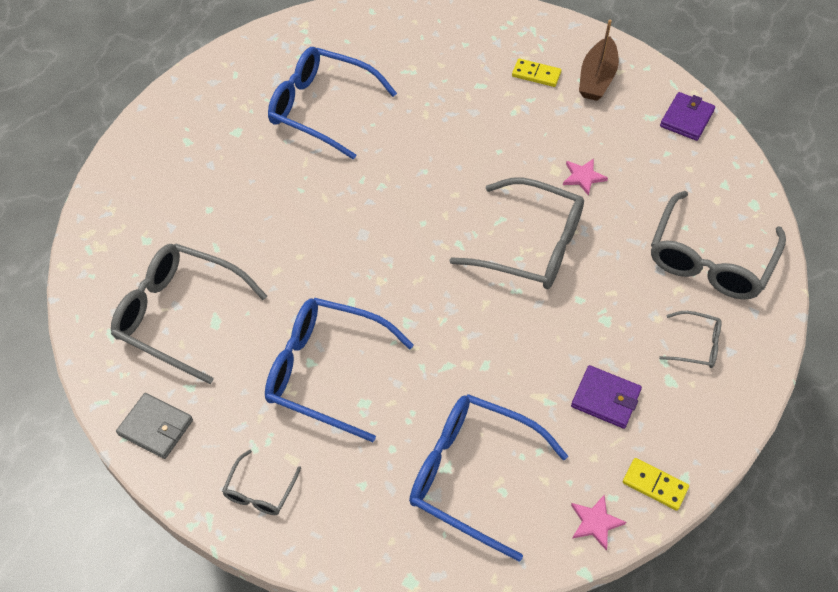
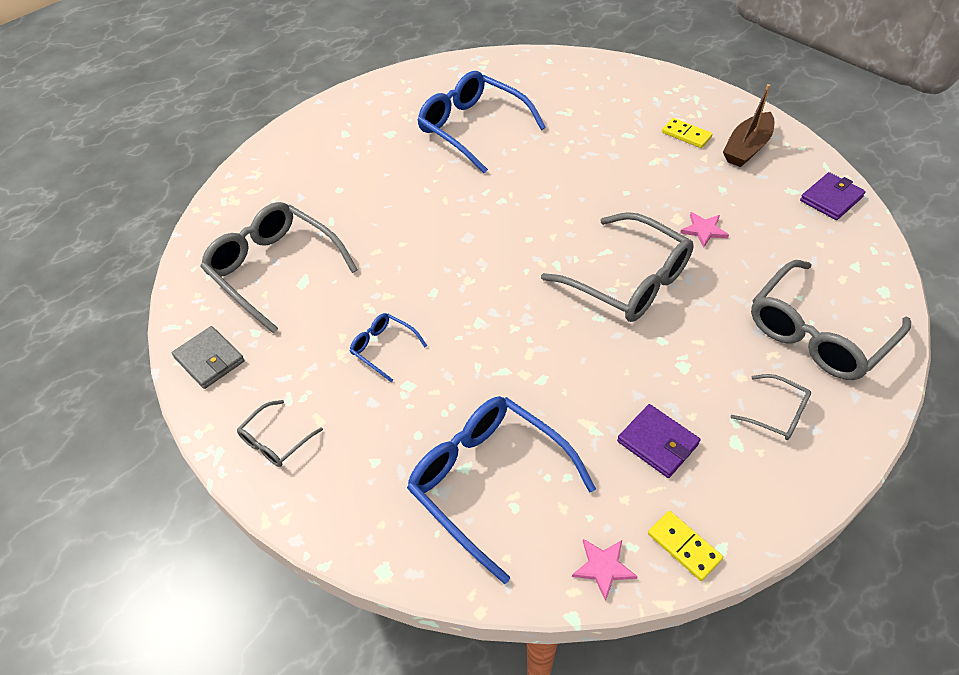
camera: 20 degrees right, 5 degrees down
blue glasses [265,297,414,442] -> blue glasses [350,313,427,382], size x0.47

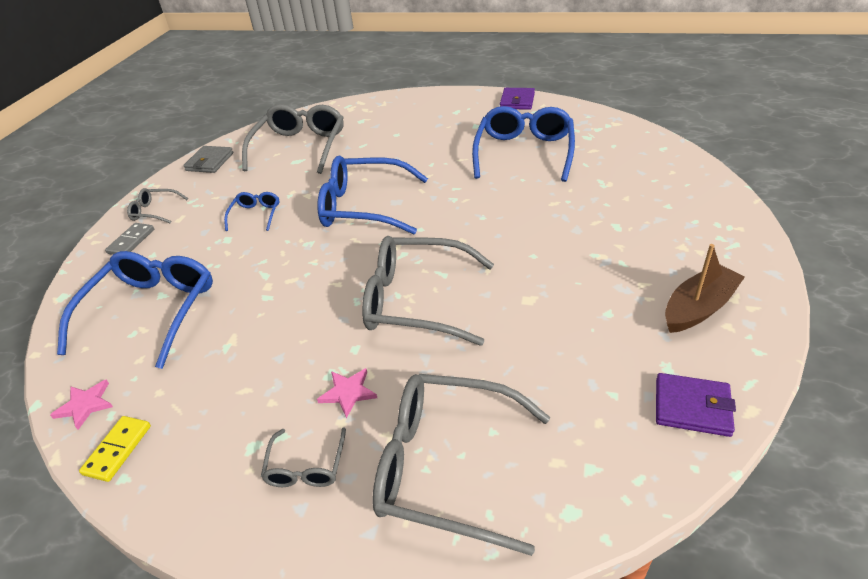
camera: 60 degrees right, 10 degrees down
grey glasses [541,212,694,322] -> grey glasses turned 90 degrees clockwise [362,236,494,346]
purple wallet [617,404,700,478] -> purple wallet moved to [500,88,535,110]
yellow domino [662,118,713,148] -> none
pink star [680,212,729,247] -> pink star moved to [317,368,377,418]
brown boat [723,84,774,167] -> brown boat turned 135 degrees clockwise [665,244,745,333]
none -> grey domino [105,223,154,255]
none -> blue glasses [317,155,428,234]

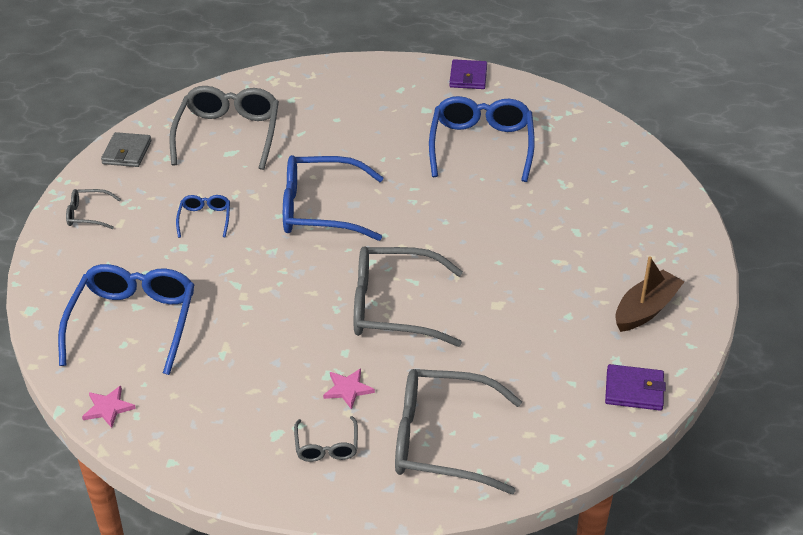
camera: 10 degrees left, 0 degrees up
yellow domino [79,416,151,482] -> none
grey domino [105,223,154,255] -> none

